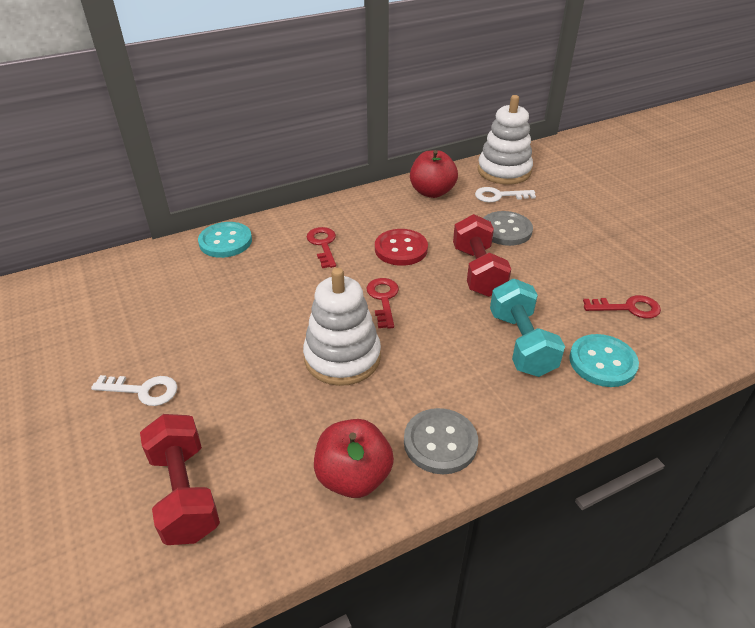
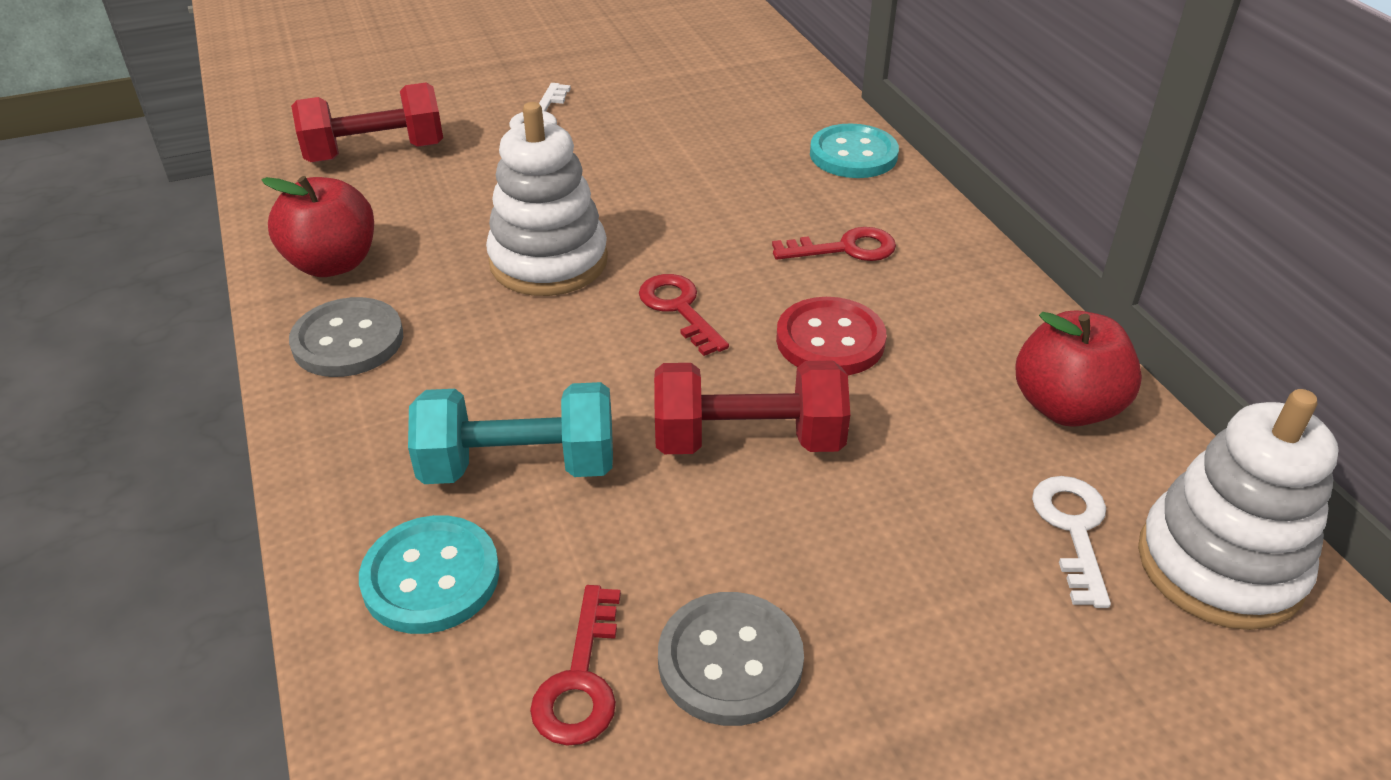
camera: 95 degrees right, 0 degrees up
red key [366,278,399,329] -> red key turned 120 degrees counterclockwise [639,274,729,356]
grey button [483,211,533,246] -> grey button moved to [658,592,804,726]

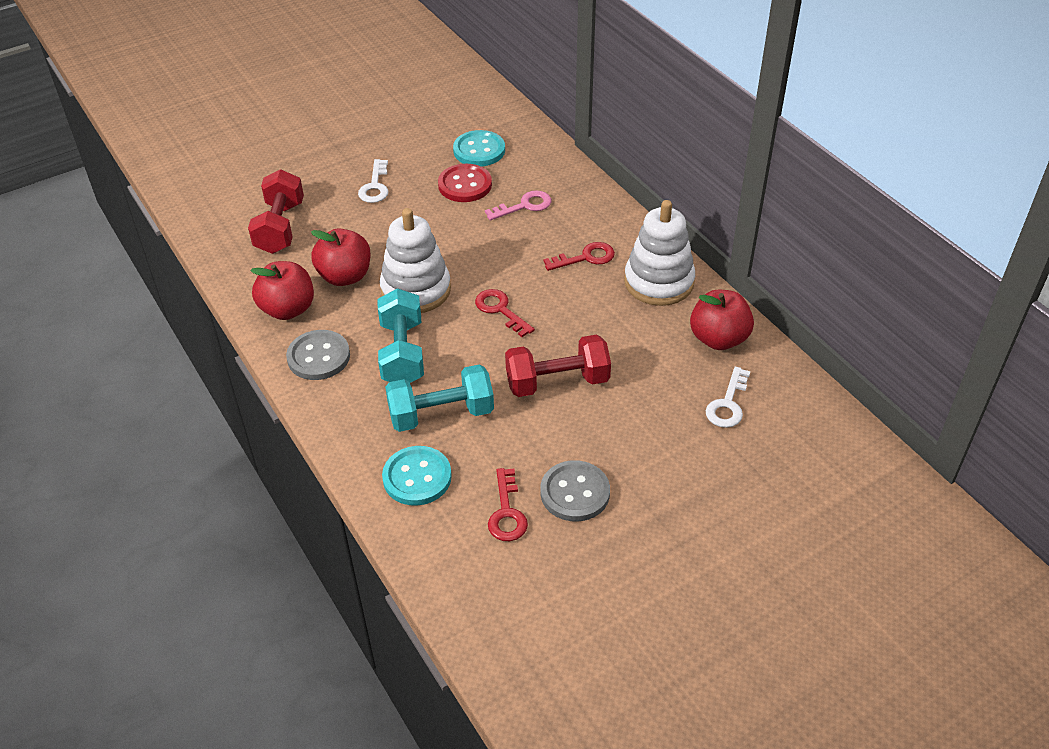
camera: 10 degrees left, 5 degrees up
red dumbbell [291,83,443,162] -> red dumbbell turned 60 degrees counterclockwise [248,169,304,254]
red button [776,297,887,376] -> red button moved to [438,164,492,202]
turquoise button [810,123,899,178] -> turquoise button moved to [453,130,505,166]
white key [1032,476,1111,608] -> white key turned 150 degrees counterclockwise [706,367,750,428]
white stacking toy [1138,389,1339,630] -> white stacking toy moved to [624,200,695,306]
none -> red apple [311,228,371,286]
none -> turquoise dumbbell [378,288,424,383]
none -> pink key [485,190,551,221]

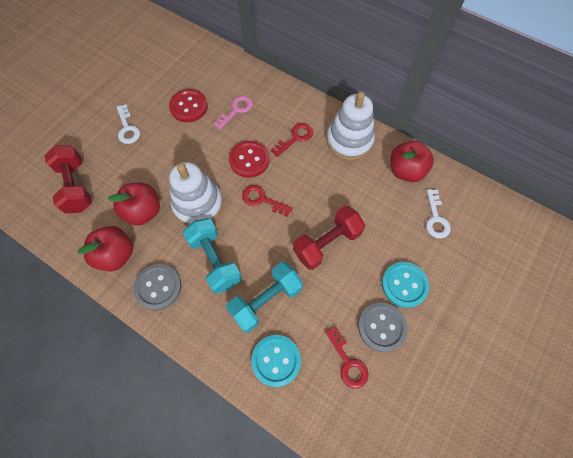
camera: 25 degrees left, 20 degrees up
turquoise button [453,130,505,166] -> turquoise button moved to [382,262,429,308]
none -> red button [229,141,270,178]

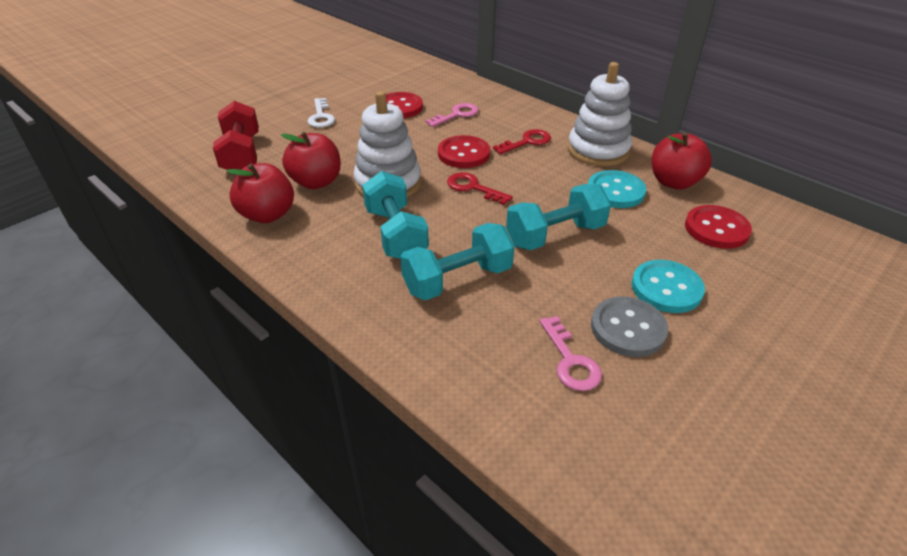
camera: 10 degrees right, 25 degrees down
grey button [134,264,182,310] -> none
turquoise button [251,335,301,387] -> turquoise button moved to [588,170,646,208]
red dumbbell [293,206,365,270] -> turquoise dumbbell [506,184,611,250]
red key [325,327,369,389] -> pink key [539,316,602,391]
white key [426,189,451,238] -> red button [685,205,752,249]

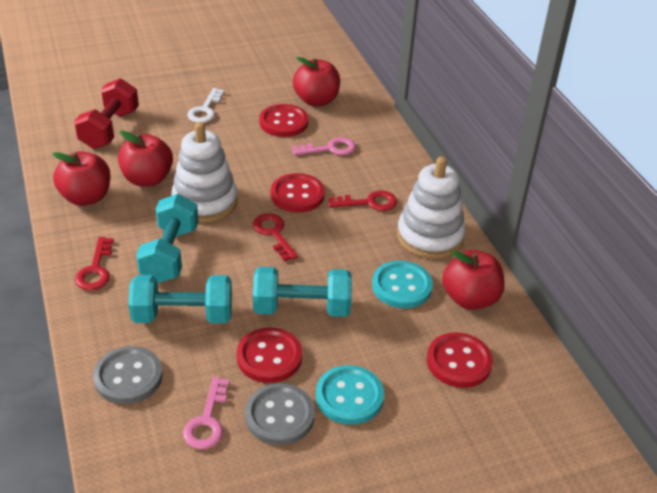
camera: 25 degrees right, 0 degrees up
none -> red key [75,237,114,291]
none -> grey button [93,346,163,404]
none -> red button [237,328,302,383]
none -> red apple [293,57,340,106]

